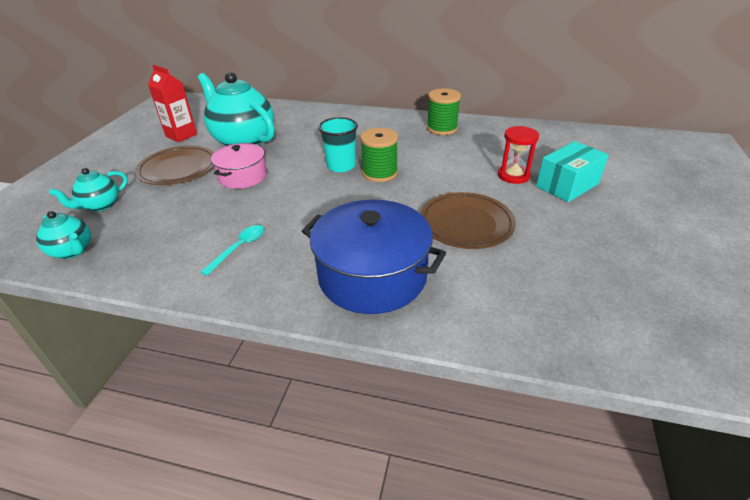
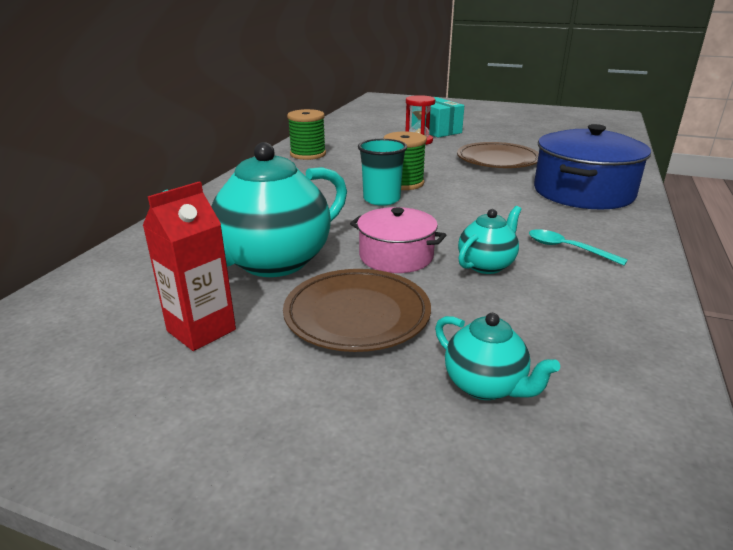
camera: 85 degrees left, 10 degrees down
turquoise teapot [36,211,91,259] -> turquoise teapot moved to [458,206,521,274]

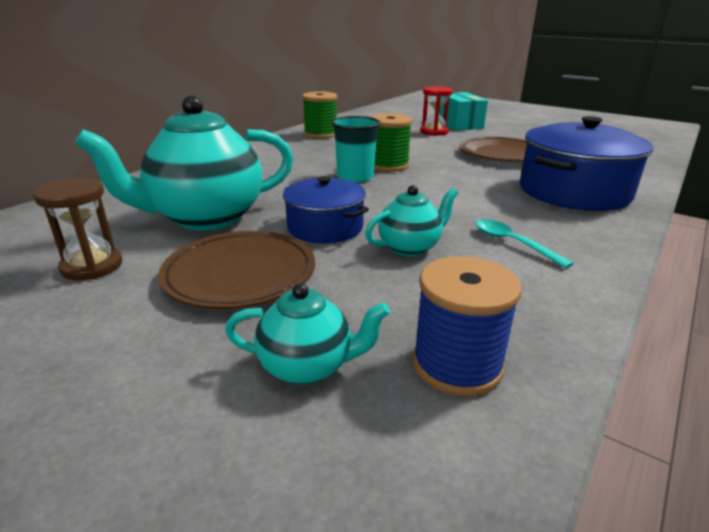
camera: 15 degrees right, 0 degrees up
red carton [142,181,236,351] -> brown hourglass [33,178,122,281]
pink pot [350,207,446,273] -> blue pot [283,176,369,243]
turquoise teapot [435,313,560,400] -> turquoise teapot turned 60 degrees counterclockwise [225,283,390,385]
none -> blue spool [412,256,522,396]

